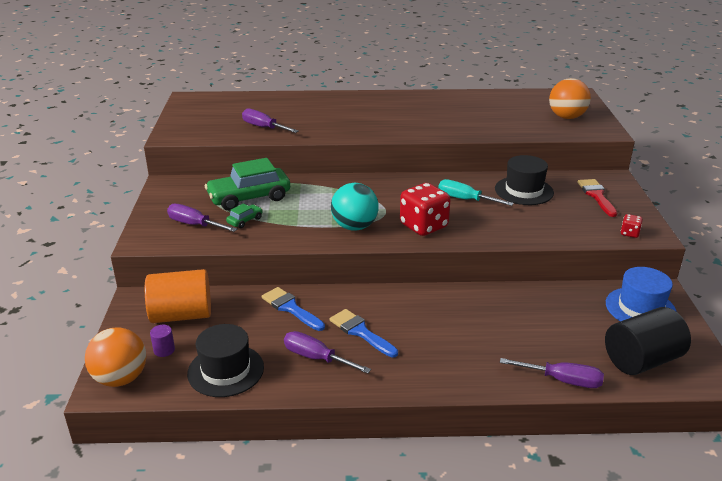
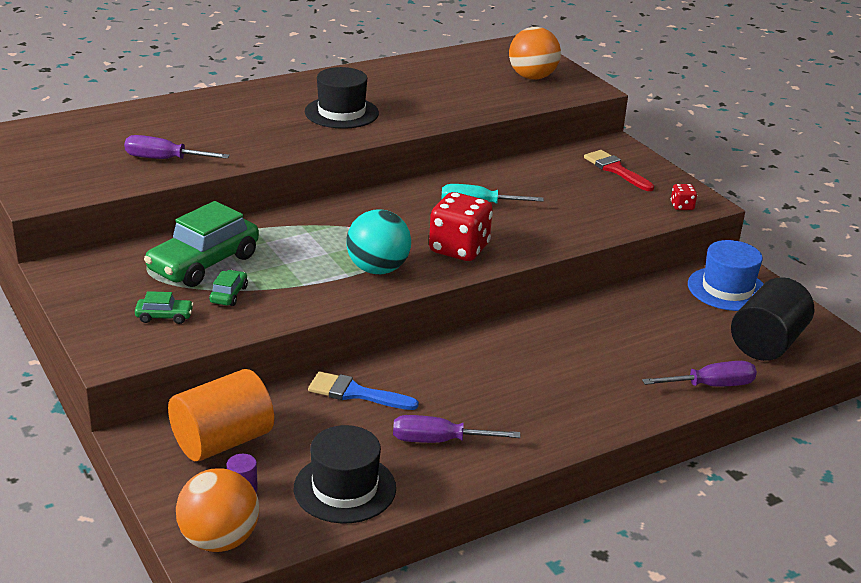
camera: 30 degrees left, 0 degrees up
purple screwdriver [167,204,237,232] -> green car [135,291,194,324]
blue brush [330,309,398,357] -> none
black hat [495,155,554,205] -> black hat moved to [305,67,379,129]

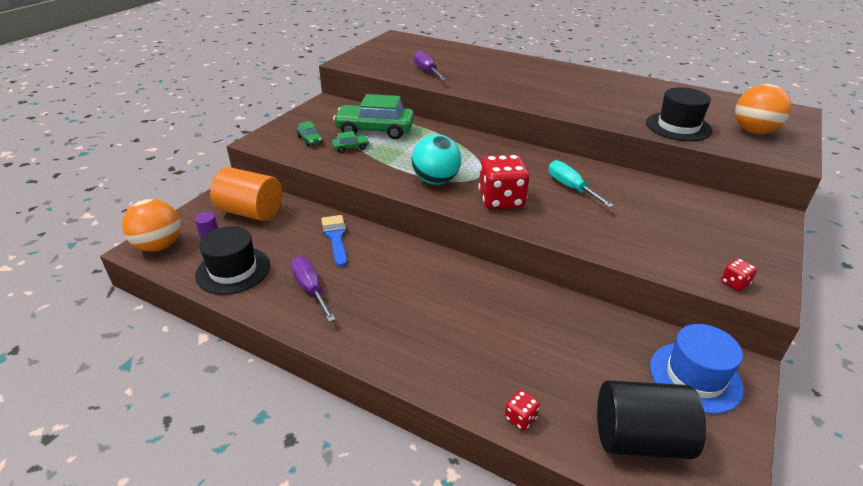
camera: 60 degrees right, 5 degrees up
black hat [305,67,379,129] -> black hat moved to [646,87,713,141]
red brush [584,150,654,191] -> none
purple screwdriver [642,361,757,387] -> red dice [505,390,540,430]

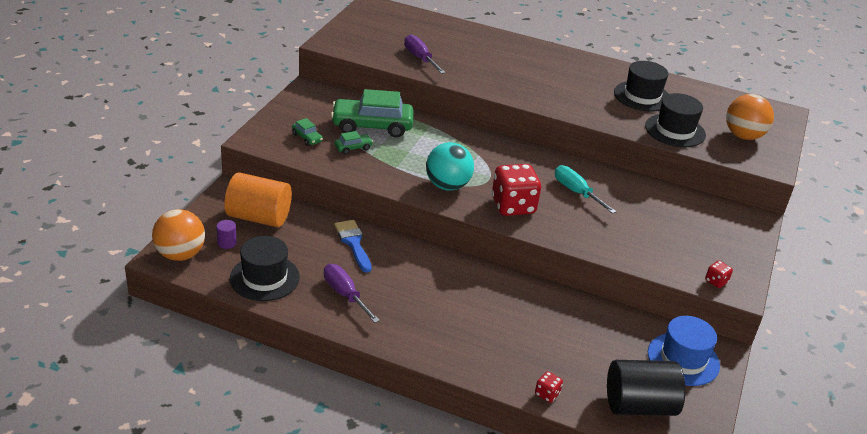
camera: 10 degrees left, 0 degrees up
none -> black hat [614,61,669,112]

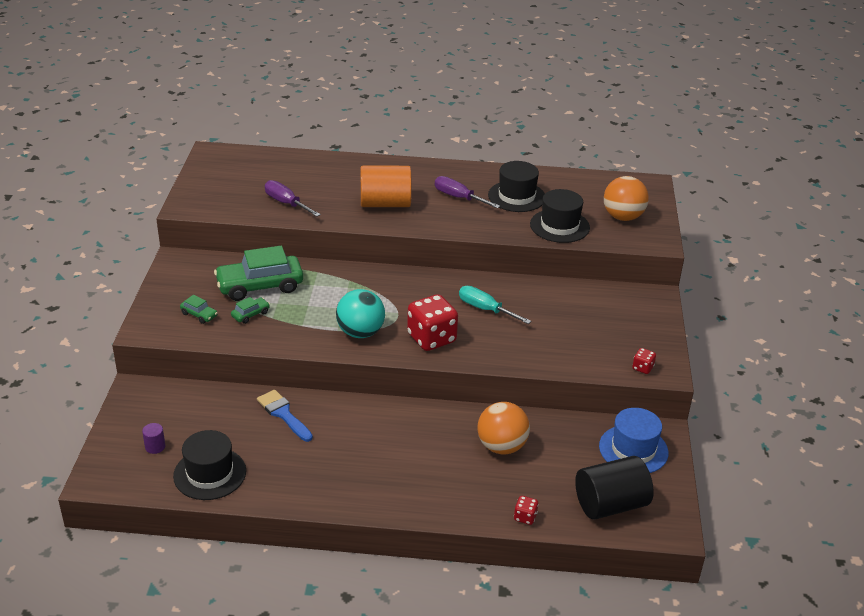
camera: 15 degrees left, 0 degrees up
orange ball [152,209,205,261] -> orange ball moved to [477,402,530,455]
orange cylinder [224,172,292,227] -> orange cylinder moved to [361,166,412,207]
purple screwdriver [324,264,380,323] -> purple screwdriver moved to [435,176,500,209]

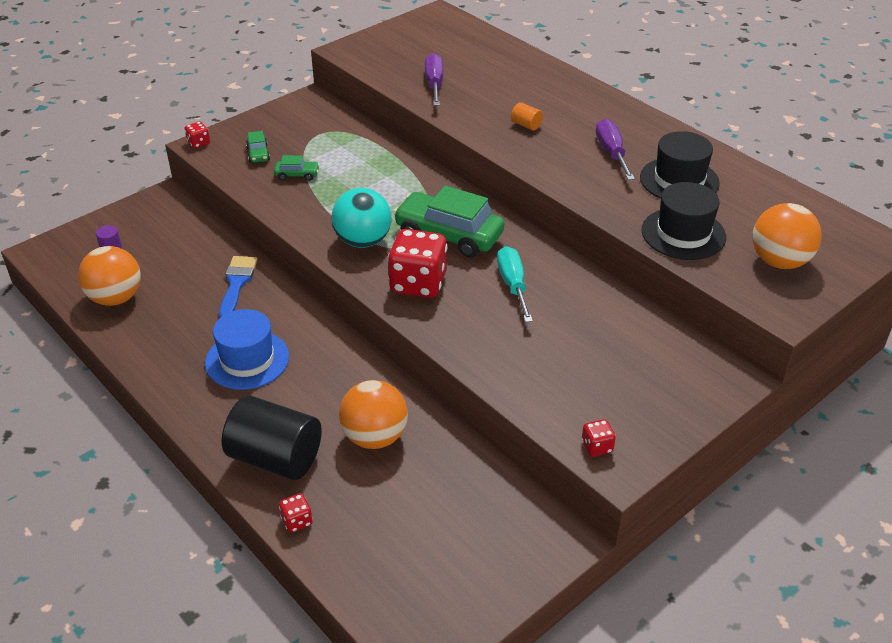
camera: 45 degrees right, 5 degrees up
black hat [173,430,246,500] -> orange ball [78,246,141,306]
green car [214,246,303,301] -> green car moved to [393,186,504,258]
orange cylinder [361,166,412,207] -> orange cylinder [511,102,543,130], size x0.41
black cylinder [575,456,654,520] -> black cylinder moved to [222,395,322,480]
blue hat [599,408,669,473] -> blue hat moved to [205,309,289,390]
none -> red dice [185,122,210,148]

